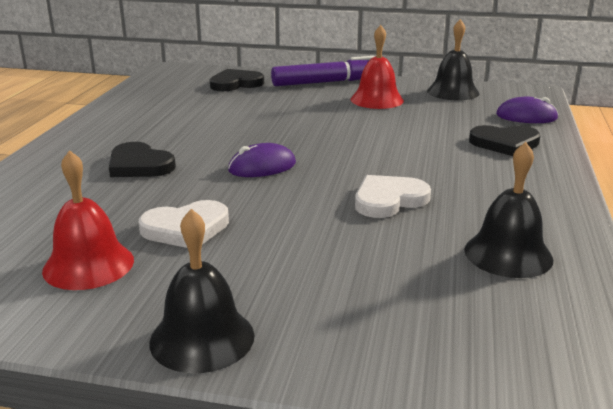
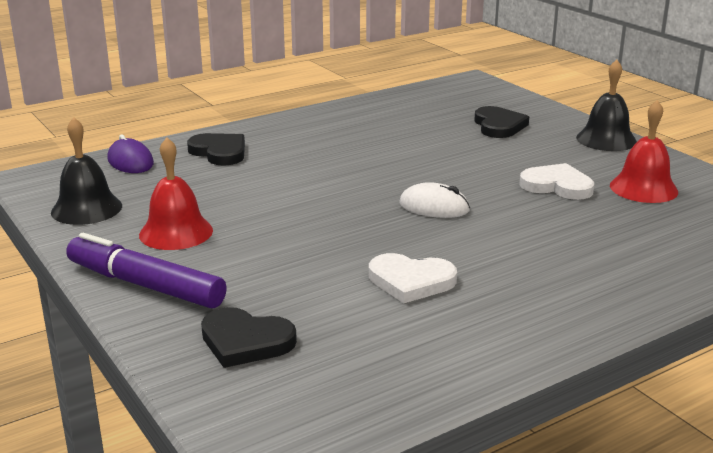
camera: 135 degrees left, 0 degrees up
black heart [109,142,176,177] -> black heart moved to [474,106,529,138]
purple mouse [228,143,296,177] -> white mouse [399,182,470,218]
white heart [355,175,431,218] -> white heart moved to [369,253,457,303]
black bell [464,142,553,278] -> none

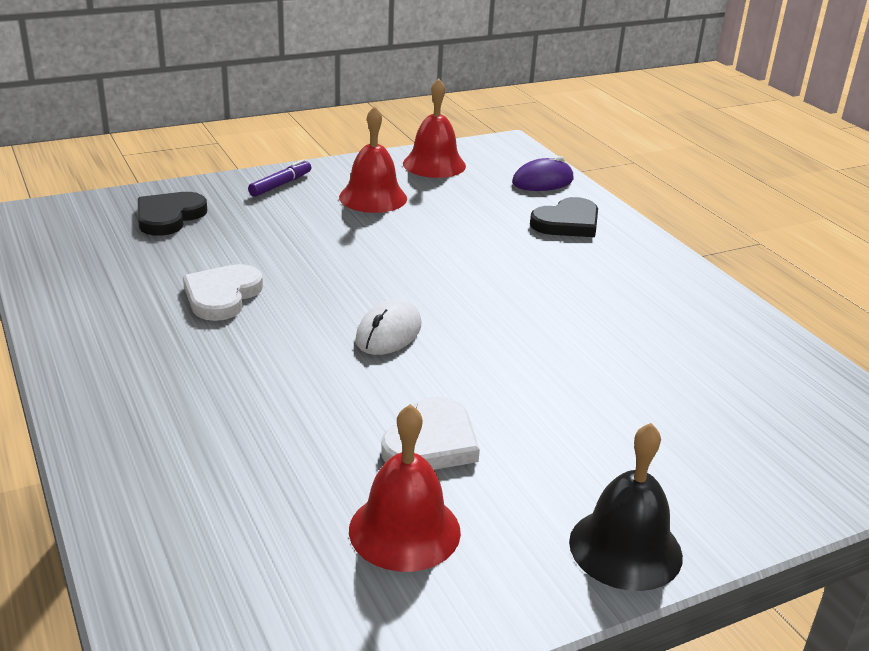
camera: 95 degrees right, 5 degrees up
black bell [51,117,122,225] -> red bell [403,78,466,178]
purple marker [66,233,227,308] -> purple marker [248,159,311,197], size x0.52
black heart [474,106,529,138] -> none

